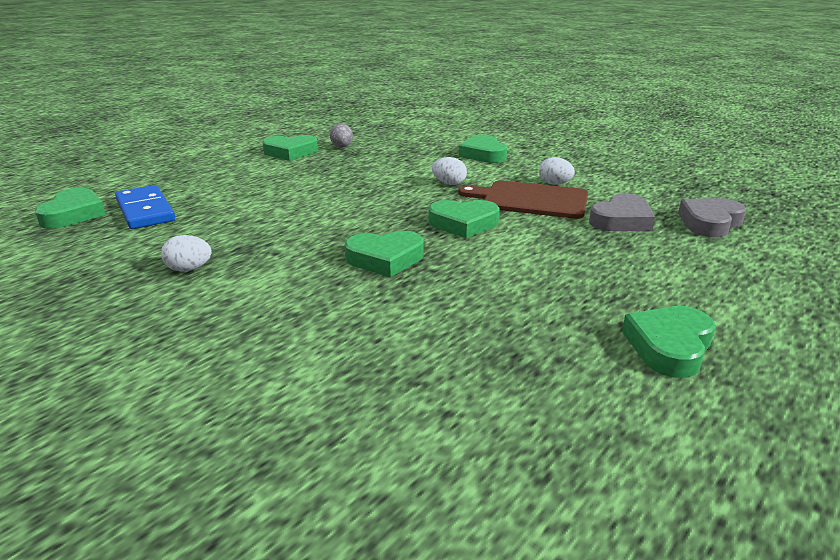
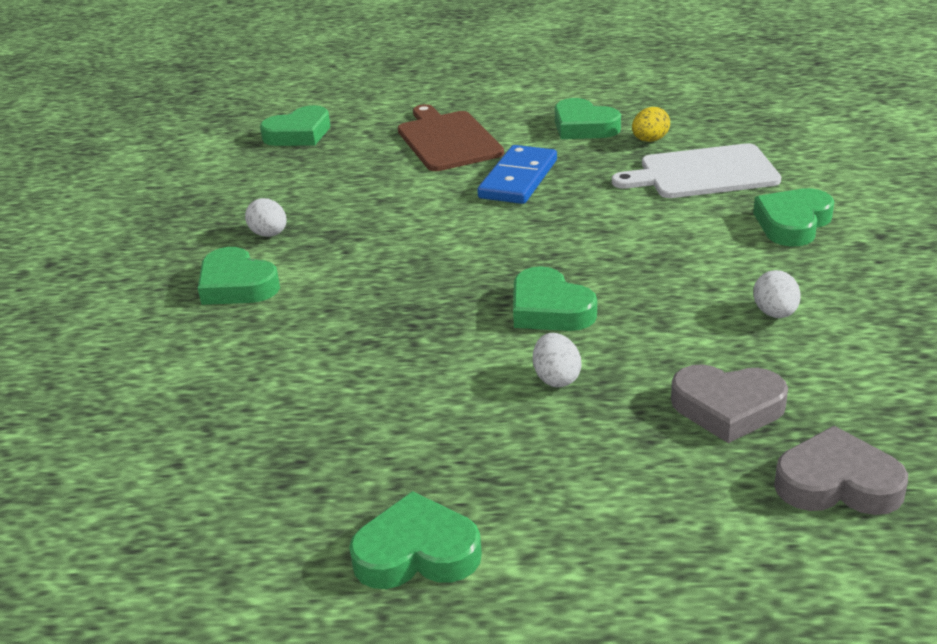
camera: 55 degrees right, 5 degrees up
blue domino [115,185,175,229] -> blue domino moved to [477,145,557,204]
grey egg [330,124,353,148] -> yellow egg [632,107,670,142]
green heart [344,231,424,277] -> green heart moved to [198,247,280,305]
white egg [432,157,467,185] -> white egg moved to [533,333,581,387]
brown cutting board [458,180,588,219] -> brown cutting board moved to [398,104,504,171]
none -> white cutting board [612,143,781,198]

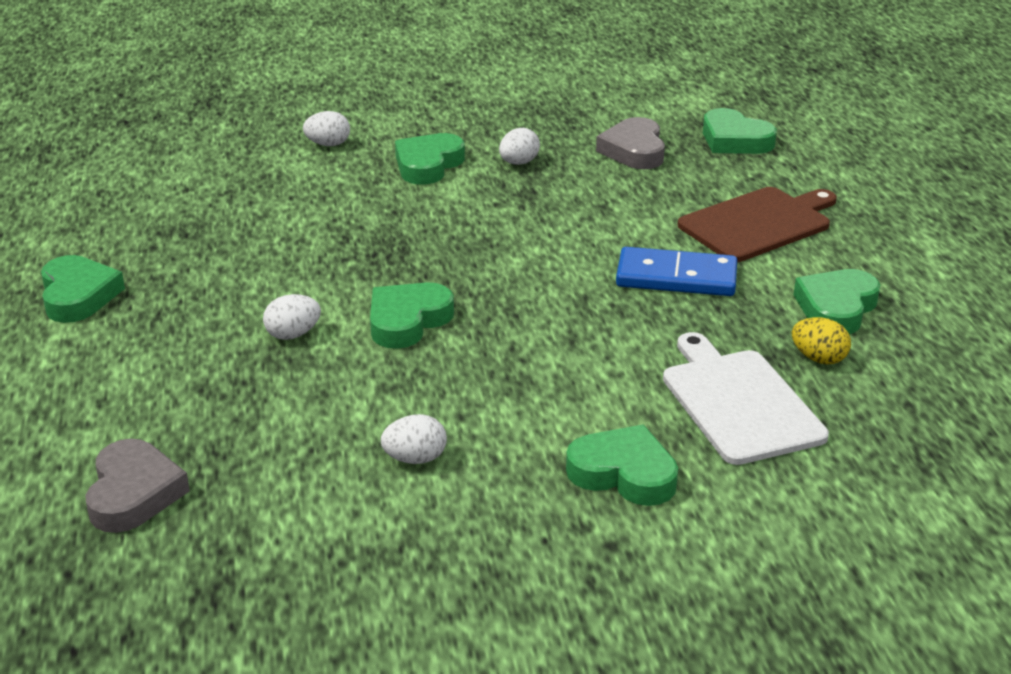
camera: 75 degrees right, 0 degrees up
grey heart [671,364,788,443] -> grey heart moved to [596,117,665,169]
none -> white egg [303,111,350,146]

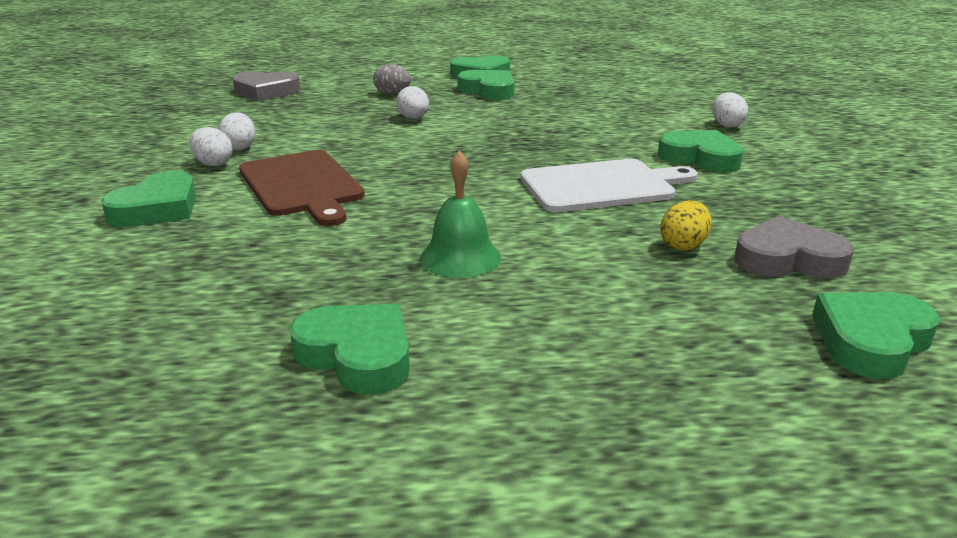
camera: 95 degrees right, 5 degrees down
green heart [370,282,454,349] -> green heart moved to [457,70,515,100]
white egg [499,128,540,165] -> white egg moved to [189,127,233,166]
blue domino [616,247,737,296] -> green bell [420,151,501,278]
white cutting board [663,332,829,465] -> white cutting board moved to [520,159,698,212]
brown cutting board [678,187,837,262] -> brown cutting board moved to [239,150,365,226]
yellow egg [792,317,851,365] -> yellow egg moved to [660,200,712,250]
none -> grey egg [373,64,411,94]

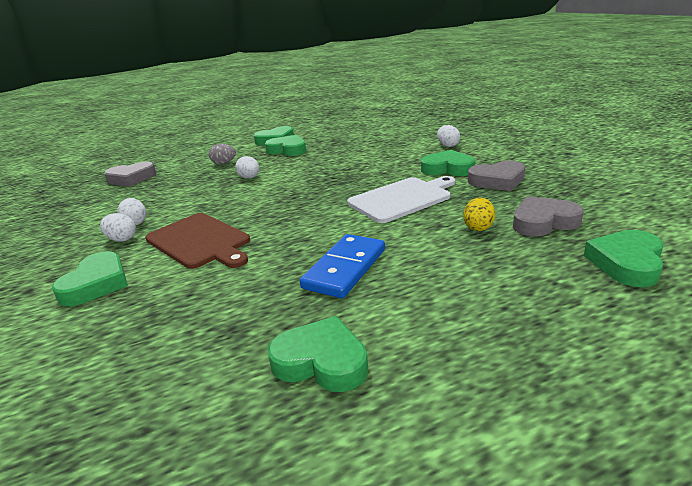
camera: 15 degrees left, 0 degrees up
green bell [420,151,501,278] -> blue domino [300,234,385,298]
none -> grey heart [468,161,525,191]

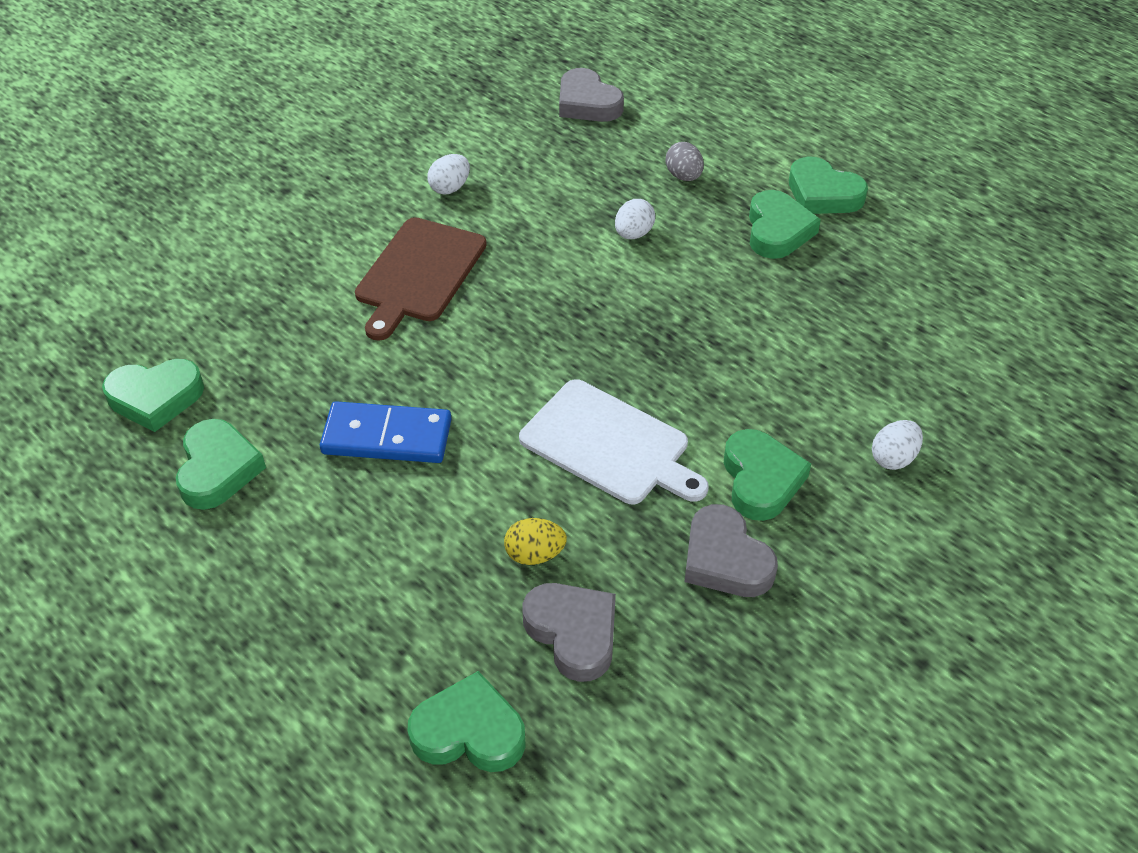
camera: 65 degrees right, 20 degrees up
green heart [52,251,128,306] -> green heart moved to [102,359,204,432]
white egg [100,213,136,242] -> none

